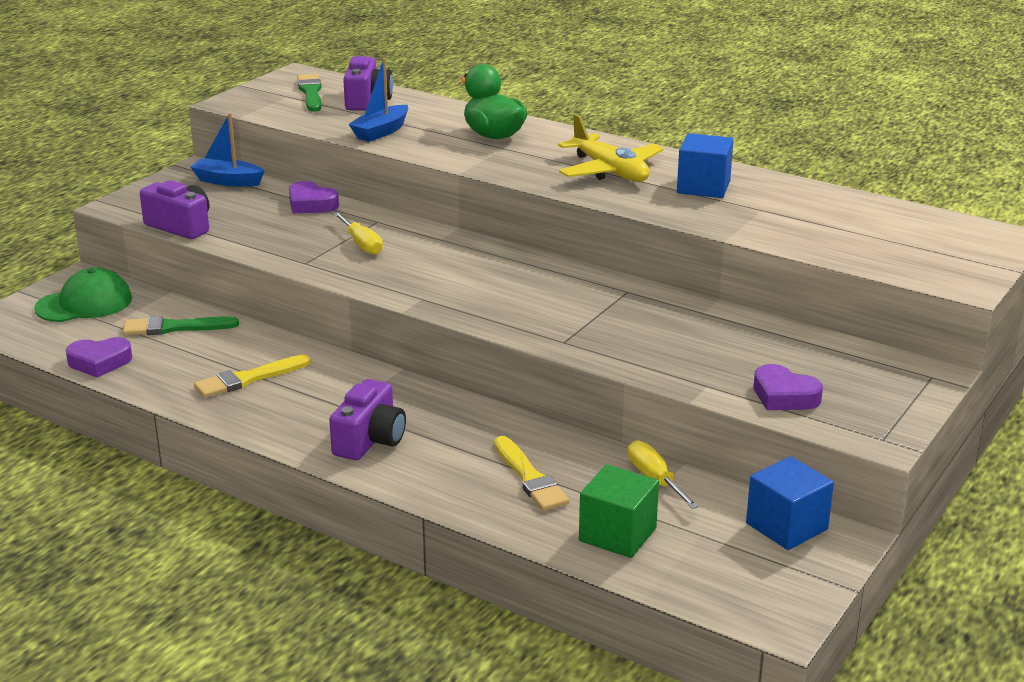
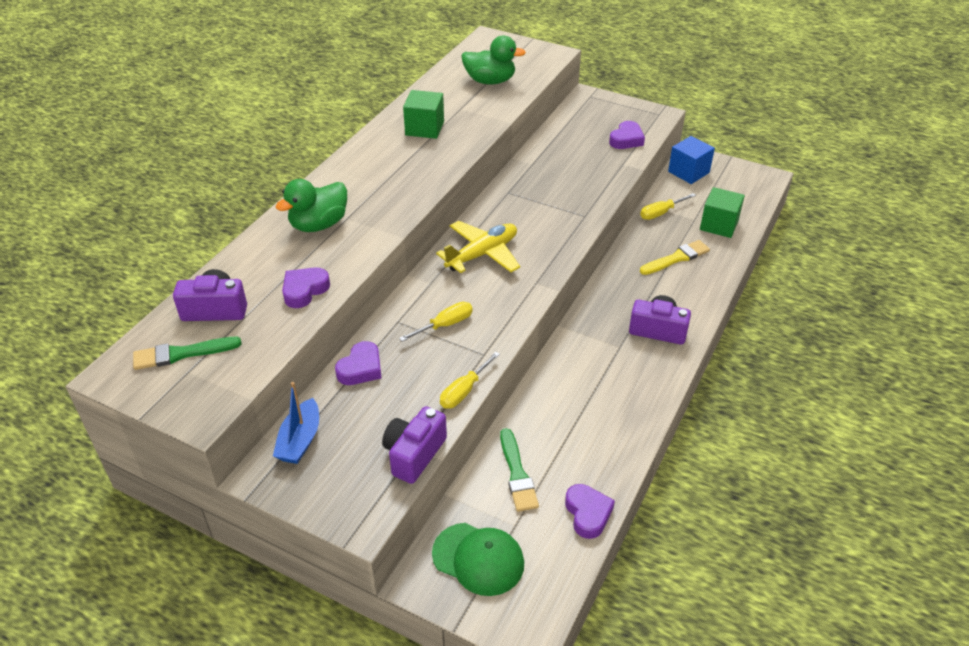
camera: 95 degrees left, 15 degrees up
green cap [34,267,132,322] -> green cap turned 150 degrees clockwise [432,523,524,596]
yellow brush [194,355,310,398] -> none
blue boat [348,58,408,142] -> purple heart [282,268,330,308]
yellow plane [558,114,664,182] -> yellow plane moved to [436,221,520,273]
blue cube [677,133,734,198] -> green cube [403,90,444,139]
none -> yellow screwdriver [440,351,500,409]
none -> green duck [461,36,526,85]

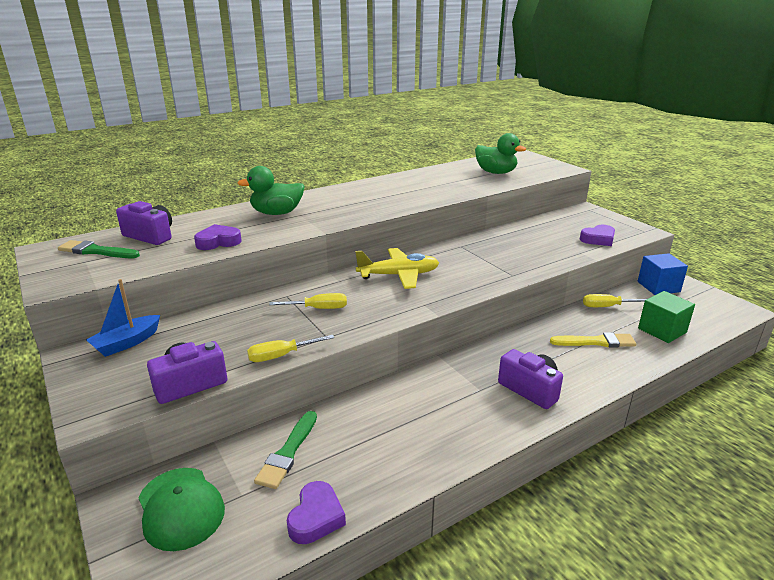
camera: 30 degrees right, 15 degrees down
purple heart [335,341,382,385] -> none
green cube [403,90,444,139] -> none

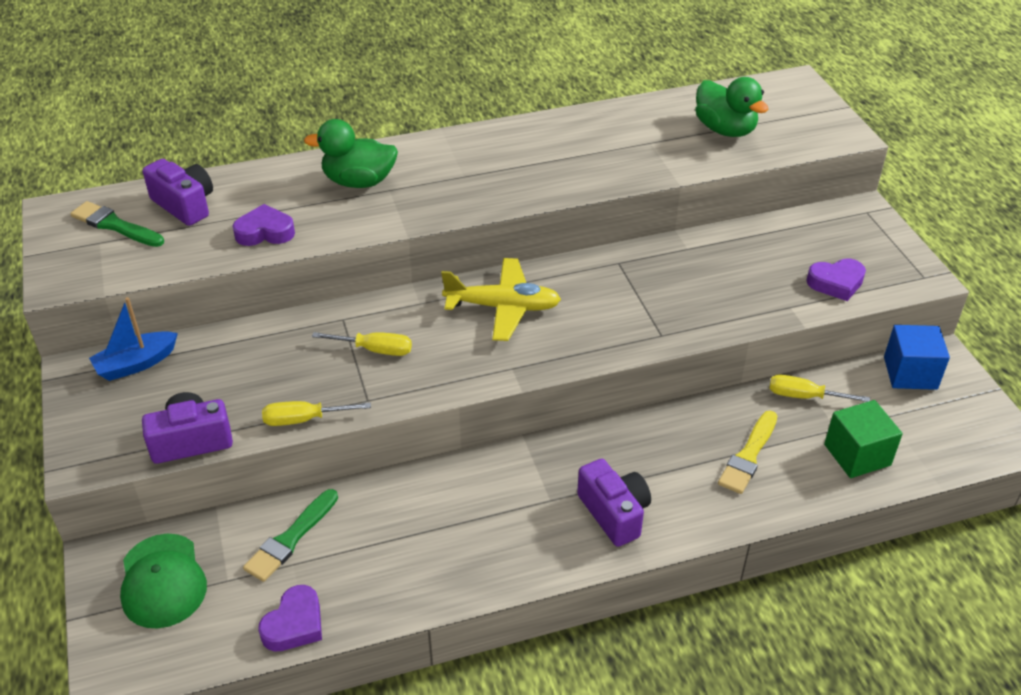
camera: 15 degrees right, 15 degrees up
yellow brush [550,332,636,347] -> yellow brush turned 105 degrees clockwise [718,411,777,494]

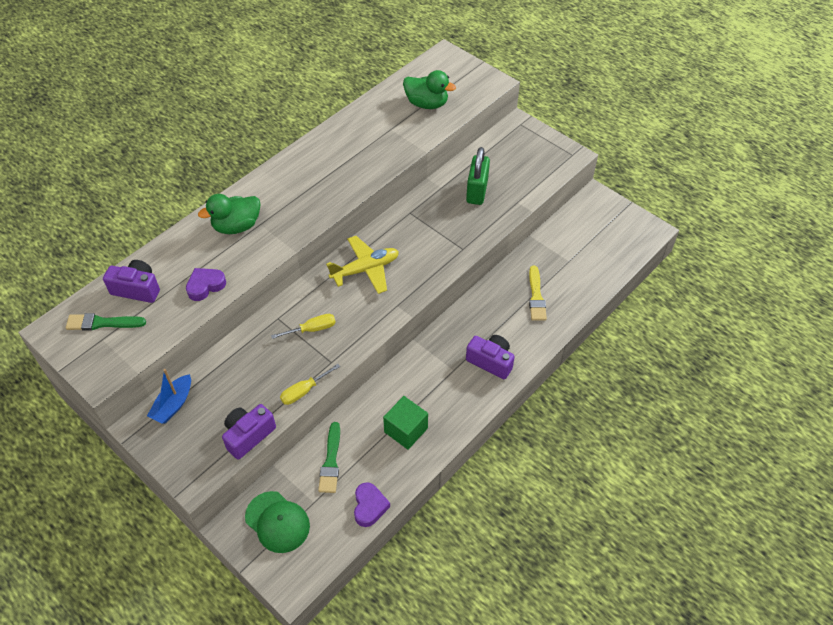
camera: 30 degrees left, 10 degrees up
yellow screwdriver [770,375,870,402] -> none
purple heart [806,259,866,301] -> none
green cube [824,400,903,478] -> green cube moved to [383,396,428,450]
blue cube [884,325,950,390] -> none
none -> green padlock [466,147,490,205]

